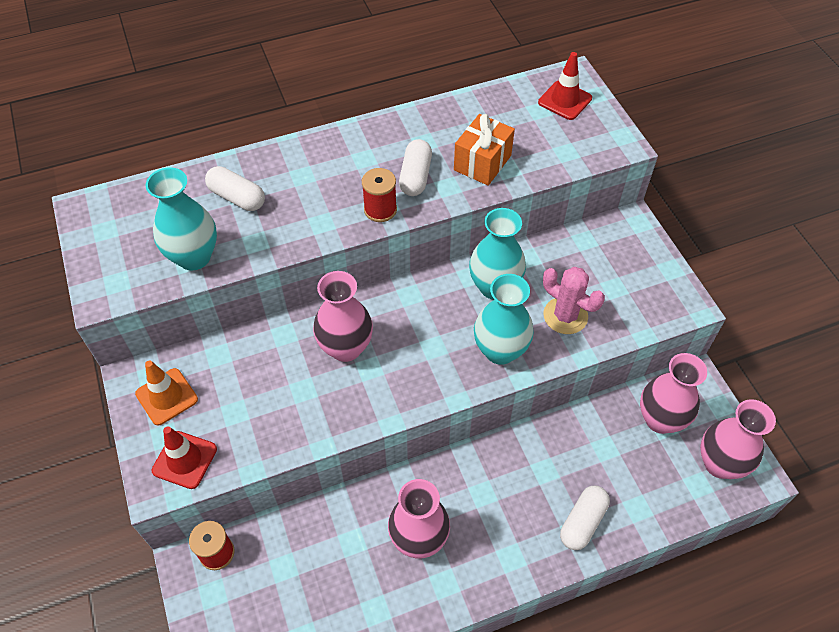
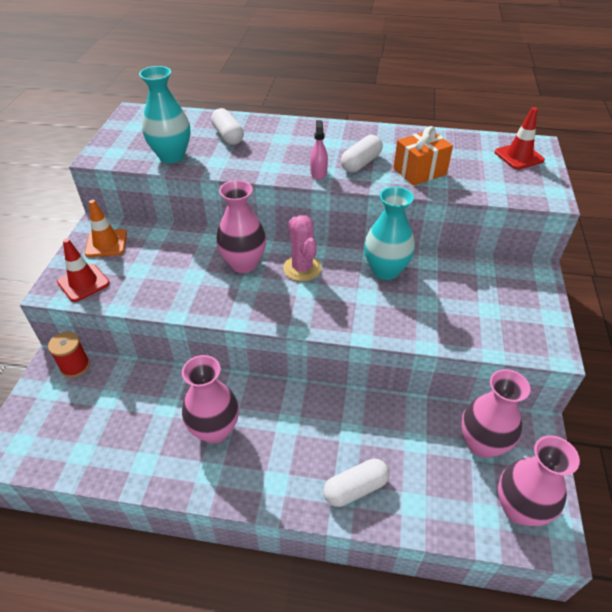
camera: 30 degrees right, 10 degrees down
red spool [362,168,397,222] -> pink spray bottle [310,120,328,180]
turquoise vase [474,274,534,365] -> none
pink cactus [543,267,605,334] -> pink cactus moved to [283,215,322,281]

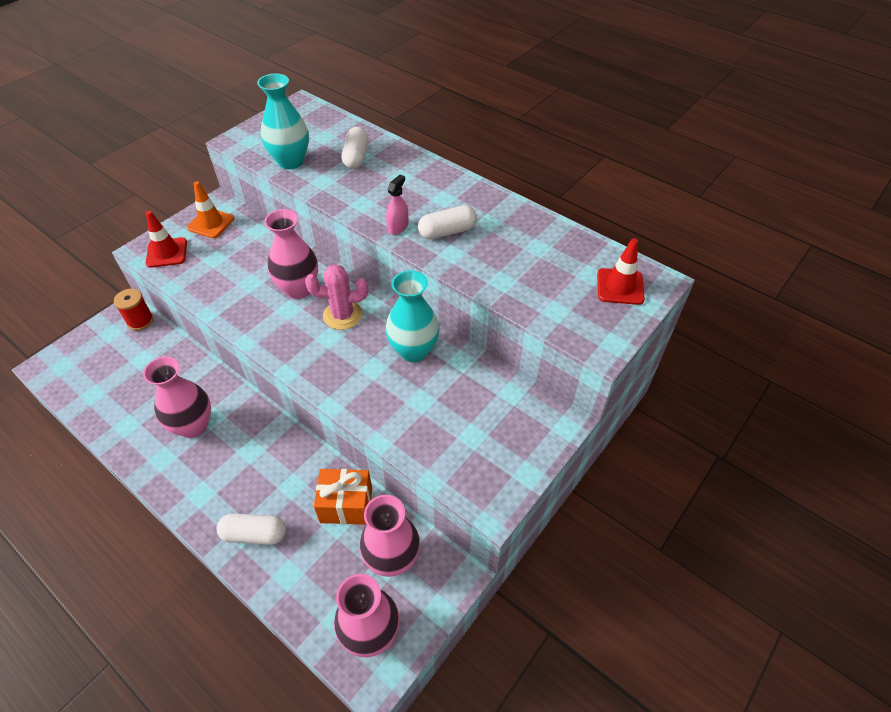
camera: 30 degrees right, 5 degrees up
pink cactus [283,215,322,281] -> pink cactus turned 75 degrees clockwise [305,264,368,330]
orange gift [394,126,453,186] -> orange gift moved to [314,469,372,524]

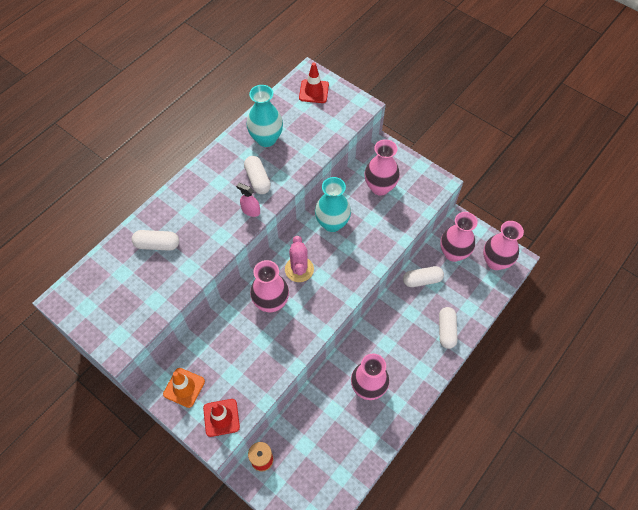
camera: 90 degrees left, 10 degrees up
turquoise vase [257,73,309,169] -> turquoise vase moved to [246,85,283,147]
orange gift [314,469,372,524] -> white capsule [403,266,444,287]
none -> pink vase [365,139,400,195]

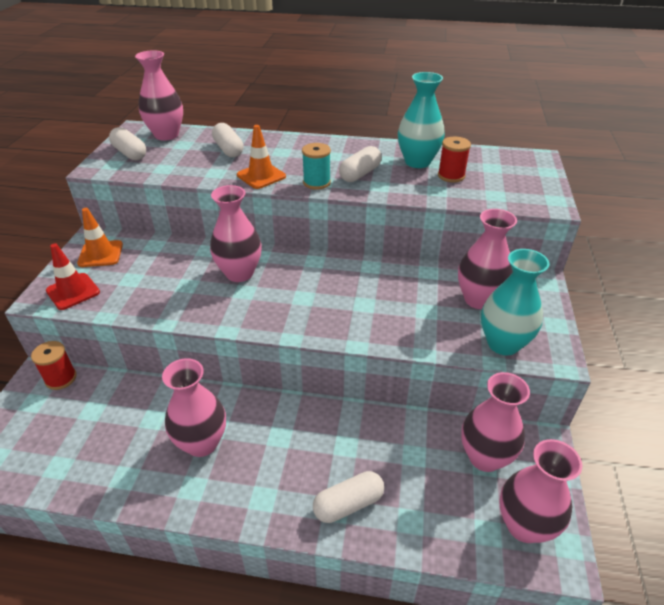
camera: 60 degrees right, 20 degrees down
pink spray bottle [236,183,260,217] -> turquoise spool [302,143,331,190]
pink cactus [285,236,314,282] -> none
red traffic cone [299,62,329,103] -> none
turquoise vase [315,177,351,232] -> turquoise vase moved to [481,249,550,355]
white capsule [403,266,444,287] -> white capsule moved to [109,127,146,160]
none -> pink vase [135,50,183,141]
none -> orange traffic cone [237,125,286,189]
none -> red spool [438,137,471,183]

